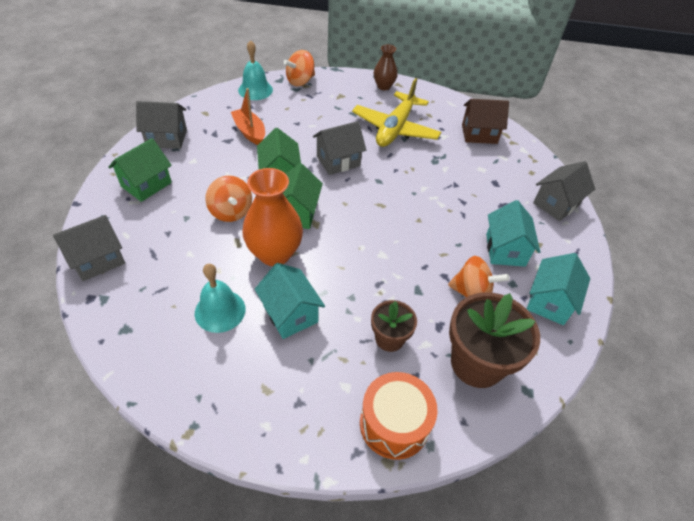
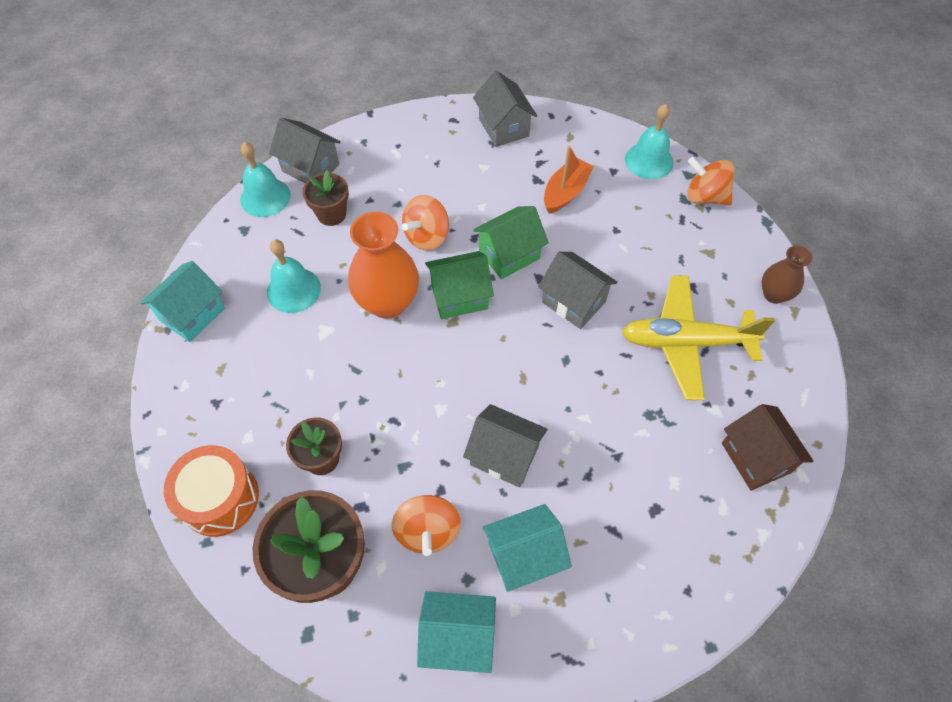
camera: 70 degrees right, 10 degrees up
green house [108,138,172,202] -> none
turquoise house [255,263,325,339] -> turquoise house moved to [140,261,225,342]
grey house [533,161,595,221] -> grey house moved to [463,404,548,487]
none -> turquoise bell [240,142,291,217]
none -> brown flower pot [303,170,349,226]

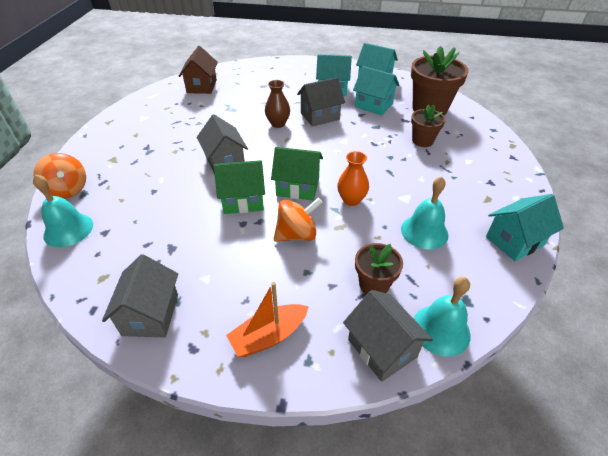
camera: 155 degrees left, 15 degrees down
orange drum [164,445,259,537] -> none
orange vase [348,212,419,319] -> orange vase [337,151,369,206], size x0.57
orange spinning top [392,495,461,556] -> turquoise house [353,66,399,115]
grey house [463,404,548,487] -> grey house turned 75 degrees counterclockwise [297,77,345,127]
orange boat [544,146,594,214] -> orange boat moved to [226,282,309,357]
yellow plane [622,275,775,401] -> none
brown vase [762,245,813,304] -> brown vase moved to [265,80,290,128]

